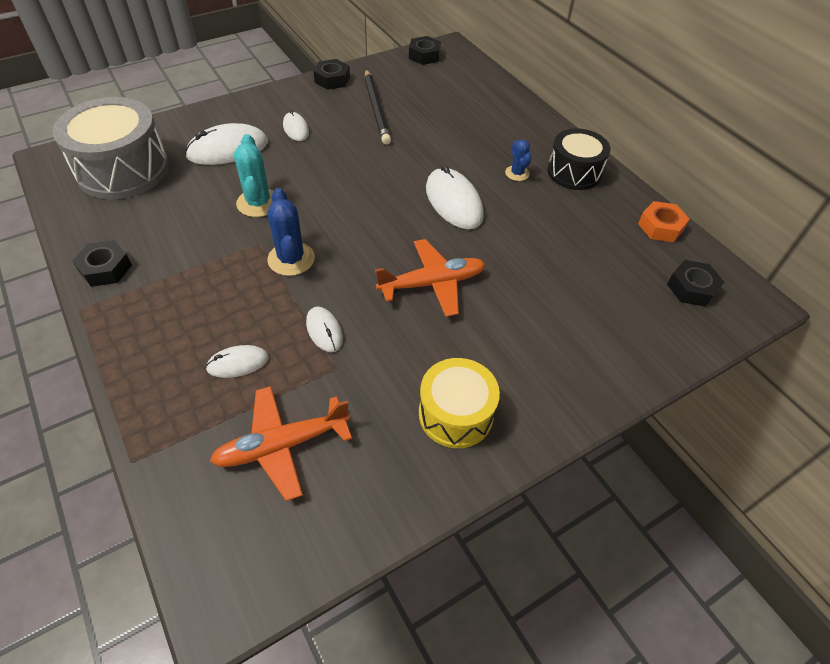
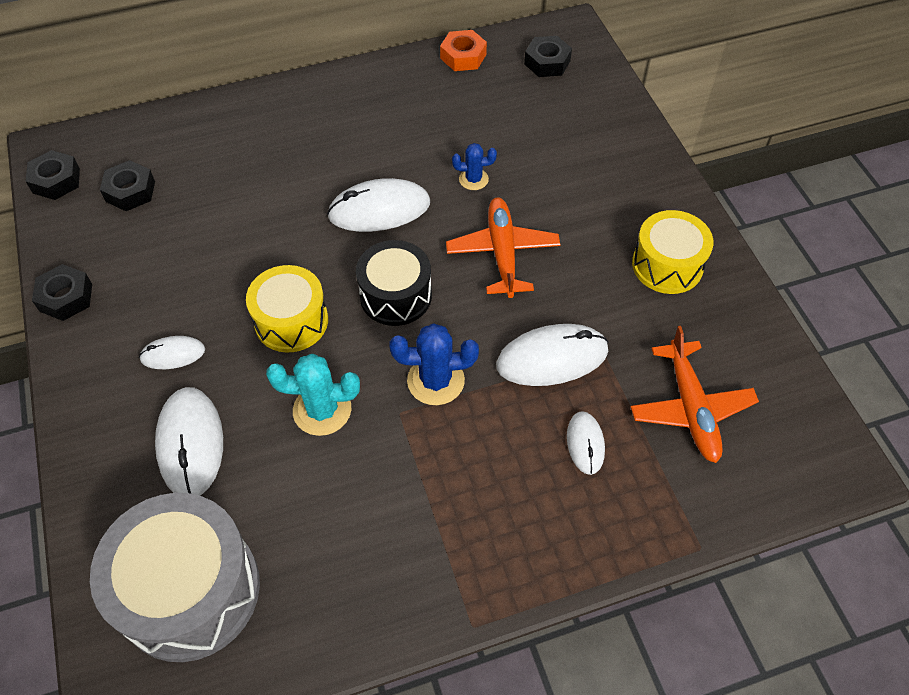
camera: 75 degrees left, 5 degrees up
black nut [73,240,132,287] -> black nut moved to [100,160,155,211]
white mouse [306,307,343,352] -> white mouse [496,324,609,386], size x1.79
black pencil [364,69,391,145] -> none
blue cactus [505,140,532,181] -> blue cactus moved to [452,143,497,190]
black drum [547,128,610,190] -> black drum moved to [356,240,432,326]
none -> yellow drum [246,265,328,353]

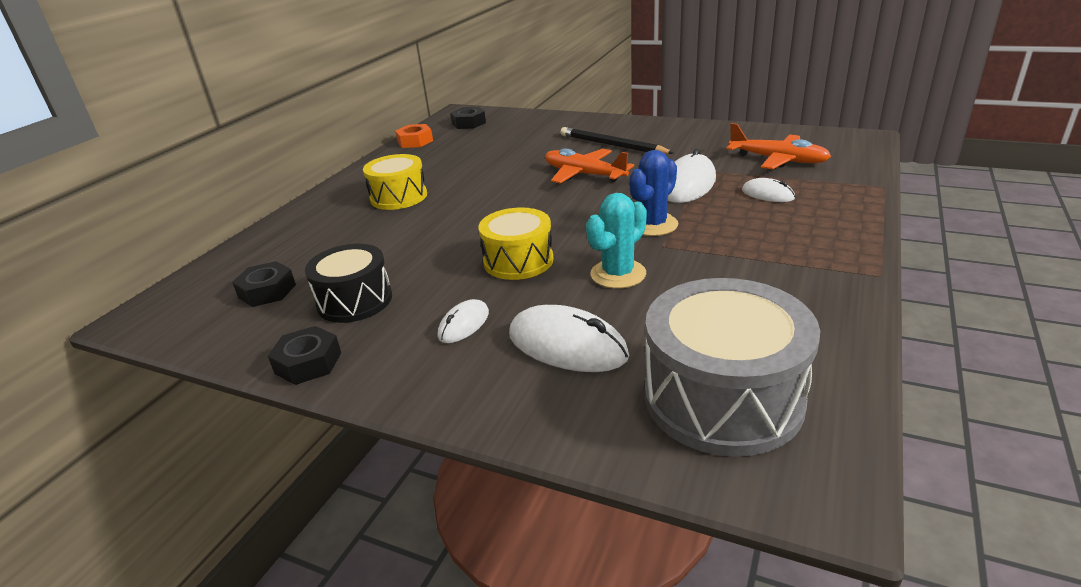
camera: 45 degrees left, 25 degrees down
black nut [26,150,80,200] -> none
white mouse [327,178,430,232] -> none
black drum [356,240,432,326] -> black drum moved to [305,244,392,323]
blue cactus [452,143,497,190] -> none
yellow drum [632,210,713,294] -> yellow drum moved to [363,154,427,210]
none -> black pencil [560,127,674,154]

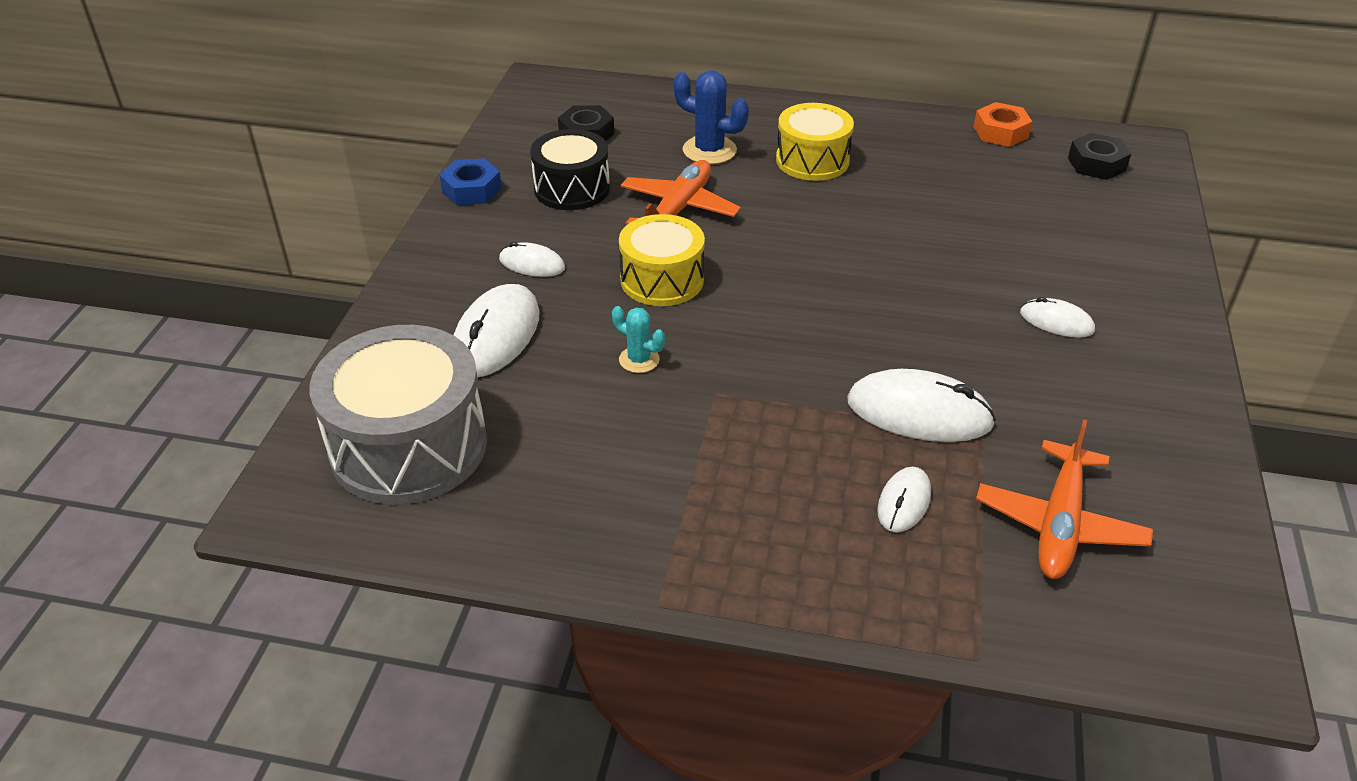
camera: 75 degrees right, 10 degrees up
black nut [268,326,341,385] -> blue nut [439,158,502,205]
orange plane [545,149,634,184] -> orange plane moved to [621,160,740,224]
black pencil [560,127,674,154] -> white mouse [1020,297,1095,338]
turquoise cactus [586,193,647,289] -> turquoise cactus [612,306,665,373], size x0.60
blue cactus [629,150,679,236] -> blue cactus moved to [673,70,749,164]

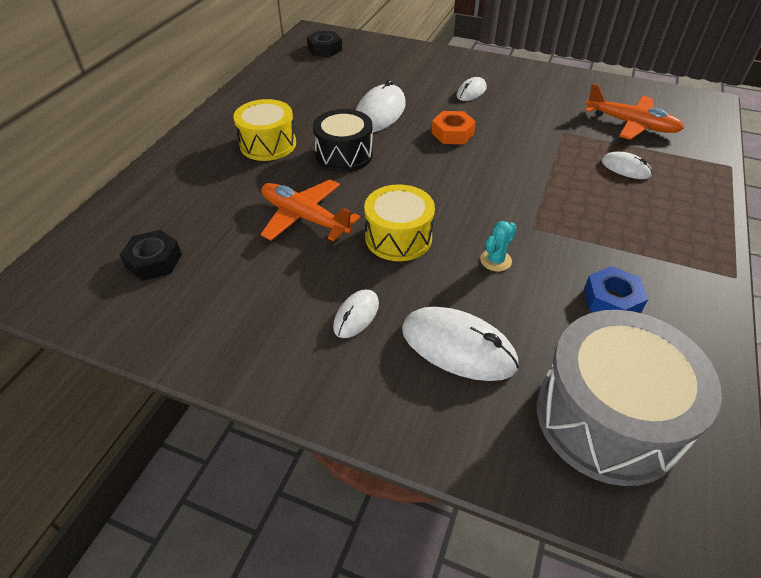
camera: 80 degrees left, 5 degrees up
blue nut [439,158,502,205] -> blue nut moved to [584,266,648,313]
black drum [530,129,610,210] -> black drum moved to [313,109,373,172]
blue cactus [673,70,749,164] -> none
white mouse [847,369,996,442] -> white mouse moved to [355,80,406,133]
orange nut [974,102,1032,147] -> orange nut moved to [431,111,476,144]

